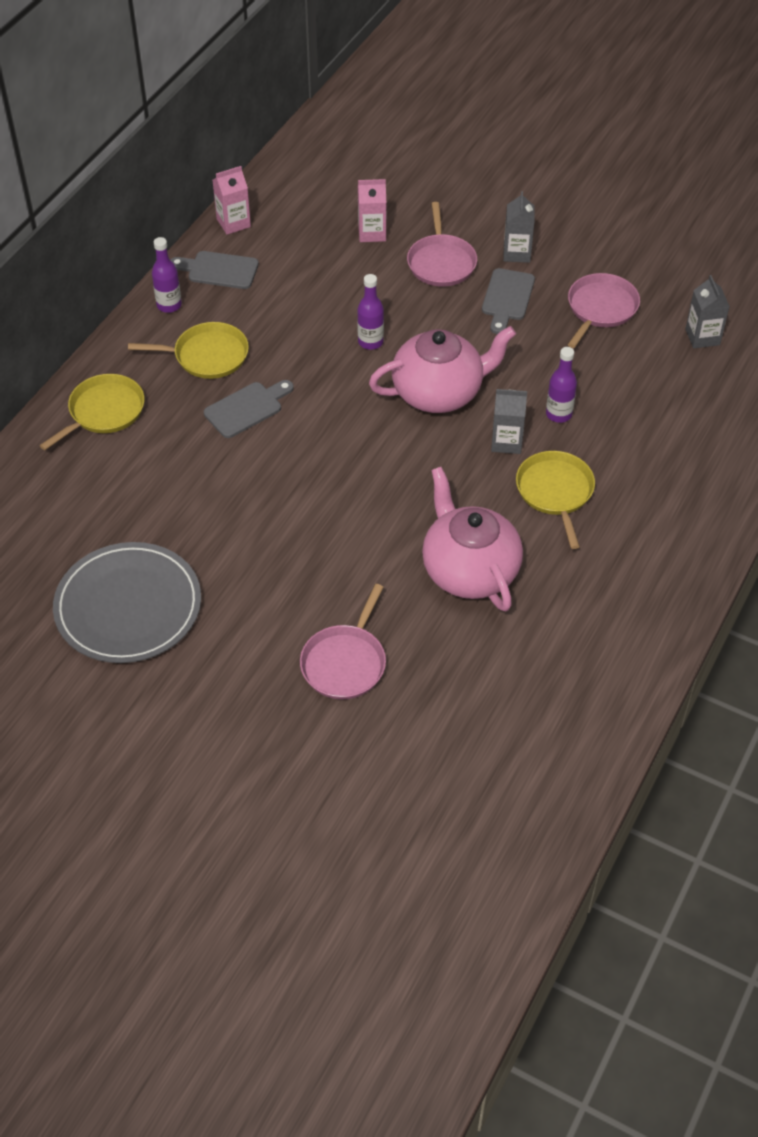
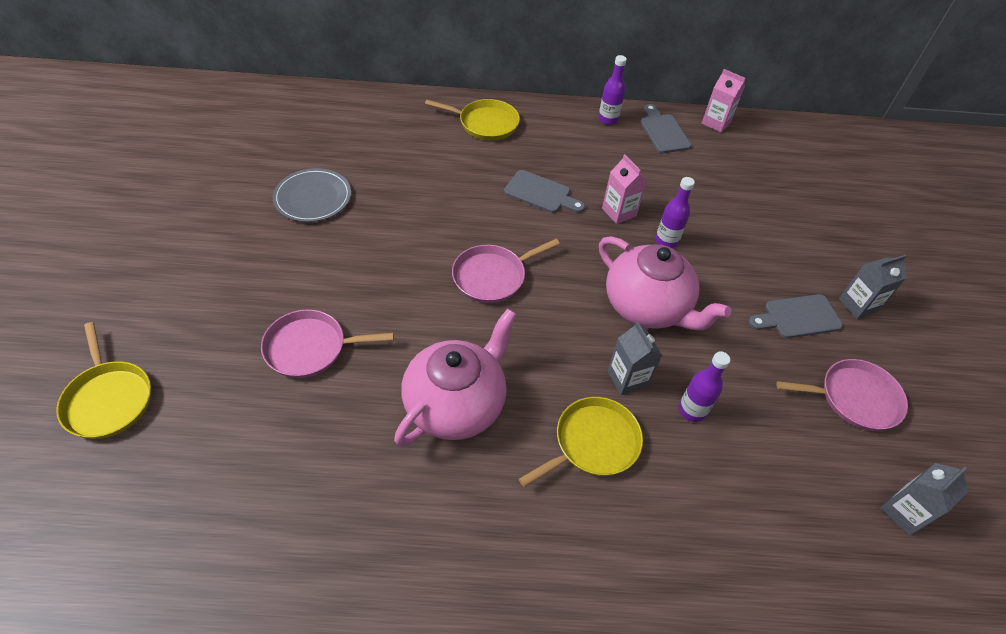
camera: 60 degrees right, 0 degrees up
grey plate [53,542,201,663] -> grey plate [273,168,351,222], size x0.65
yellow pan [128,322,249,379] -> yellow pan moved to [57,322,151,439]
pink carton [358,179,386,242] -> pink carton moved to [602,154,647,224]
pink pan [407,202,477,287] -> pink pan moved to [452,239,560,303]

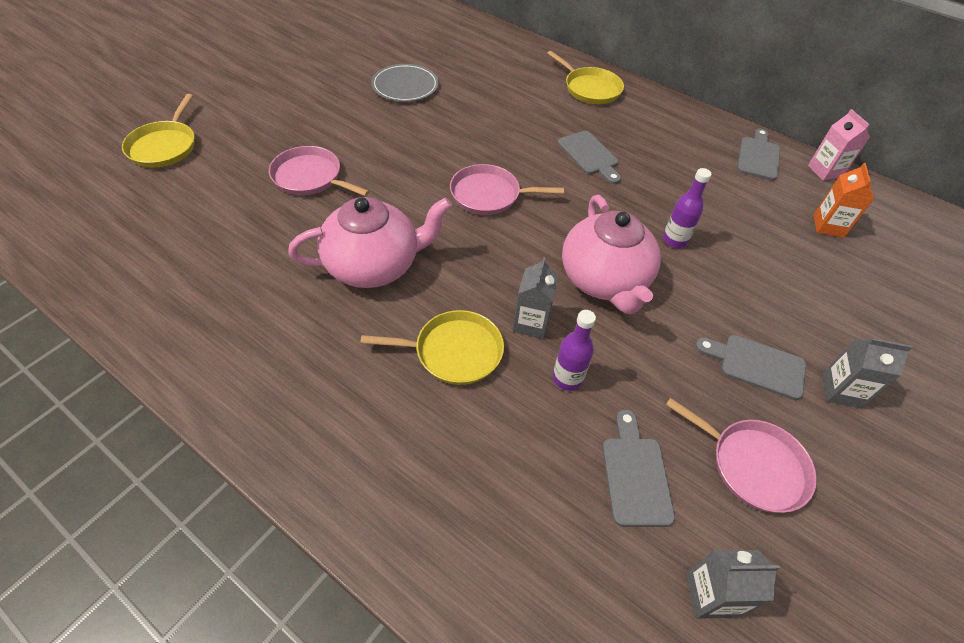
camera: 35 degrees right, 0 degrees up
purple bottle [598,55,627,125] -> none
pink carton [602,154,647,224] -> none
none -> grey cutting board [602,410,675,527]
none -> orange carton [813,163,874,238]

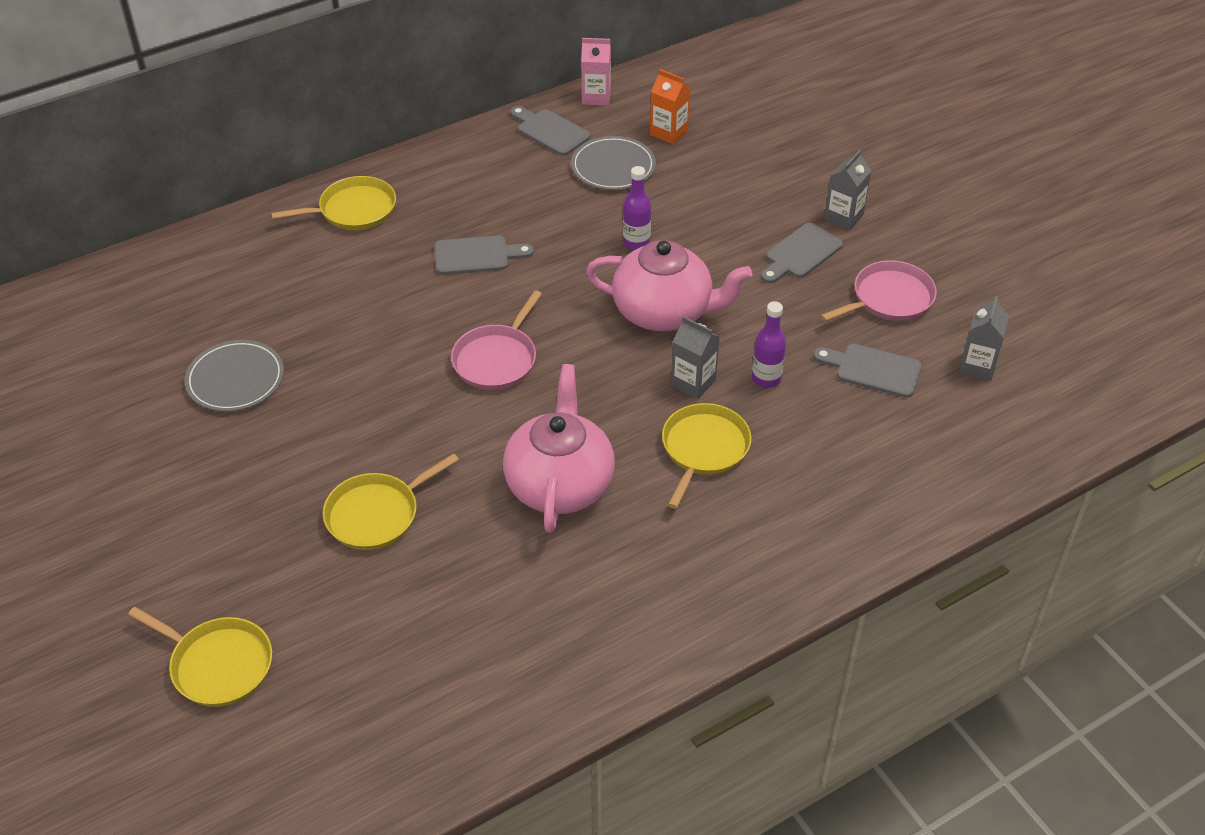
camera: 65 degrees left, 5 degrees down
pink pan [269,146,370,196] -> yellow pan [323,453,459,550]
none -> grey plate [571,136,656,190]

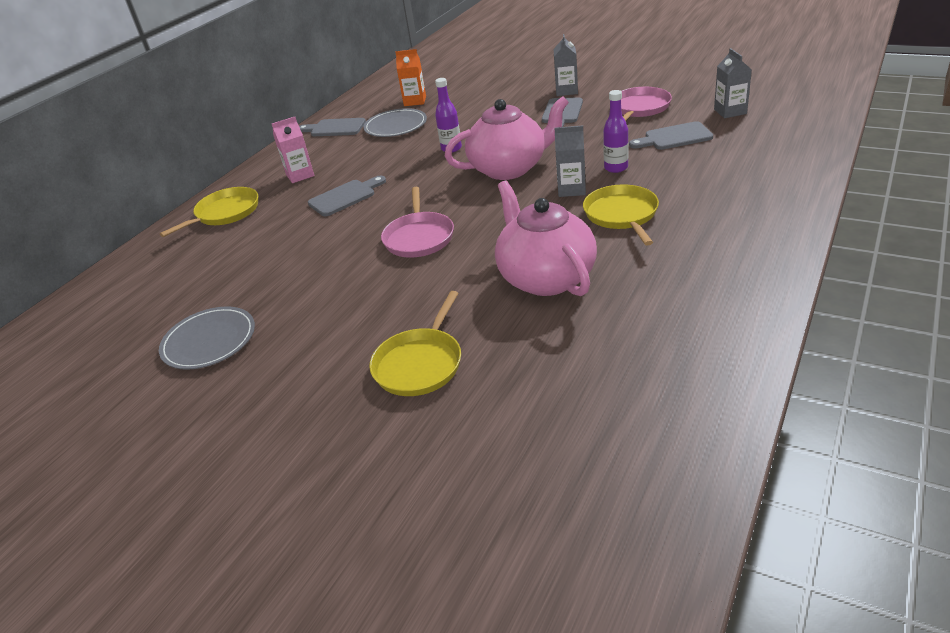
camera: 25 degrees left, 10 degrees down
yellow pan [128,607,272,707] -> none
pink carton [581,38,611,106] -> pink carton moved to [272,117,314,183]

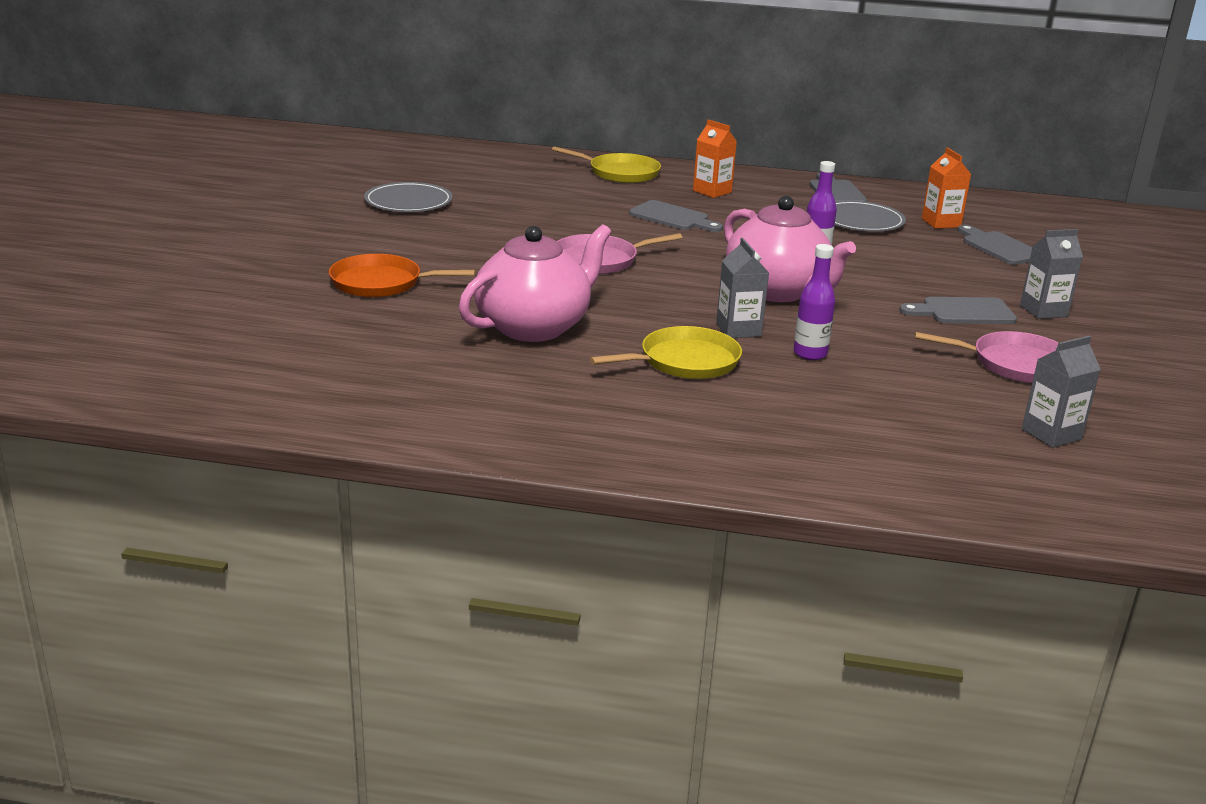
camera: 65 degrees right, 10 degrees down
pink carton [272,117,314,183] -> orange carton [693,119,737,198]
yellow pan [369,291,461,396] -> orange pan [329,254,476,297]
grey cutting board [629,121,713,150] -> grey cutting board moved to [957,225,1032,265]

